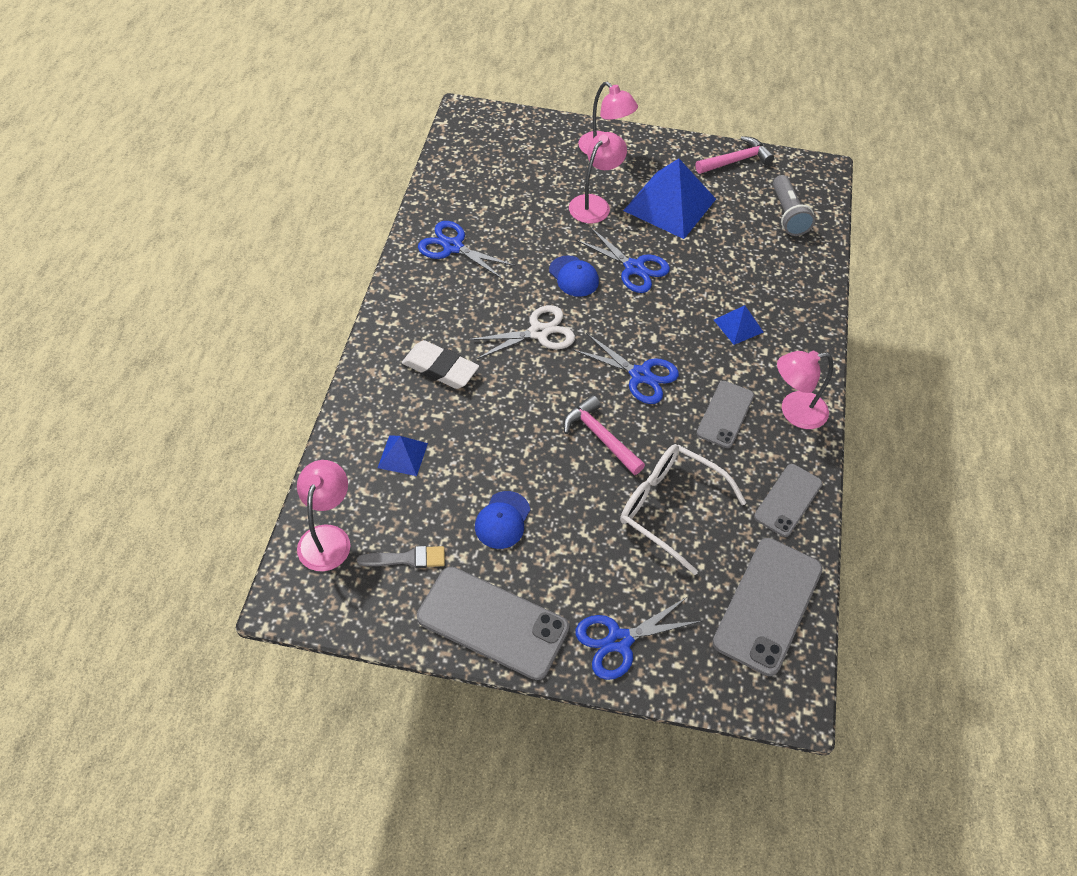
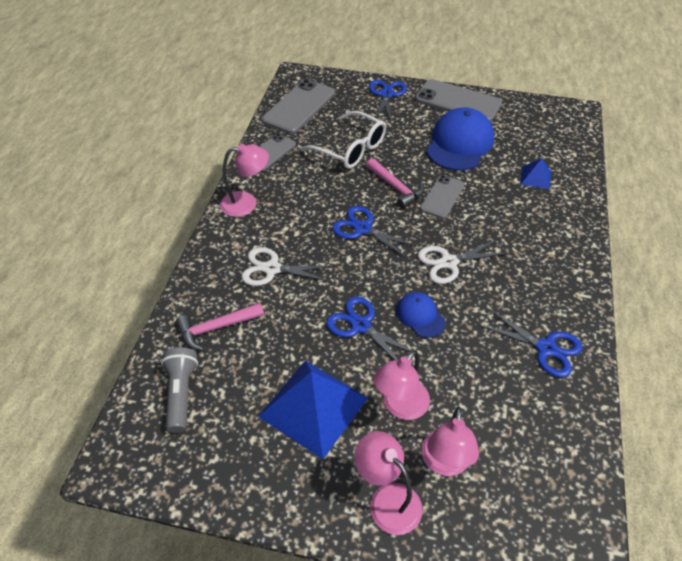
camera: 175 degrees left, 5 degrees down
pink lamp [297,460,350,571] -> pink lamp moved to [422,407,479,476]
grey brush [357,546,445,568] -> none
white eraser [402,340,479,389] -> none
blue cap [475,491,530,549] -> blue cap [426,108,494,171], size x1.95
blue scissors [575,597,702,680] -> blue scissors turned 60 degrees counterclockwise [369,80,407,122]
pink hammer [695,136,774,174] -> pink hammer moved to [176,303,264,351]
grey phone [696,381,754,448] -> grey phone moved to [420,175,465,219]
blue pyramid [714,305,764,345] -> white scissors [241,247,335,286]

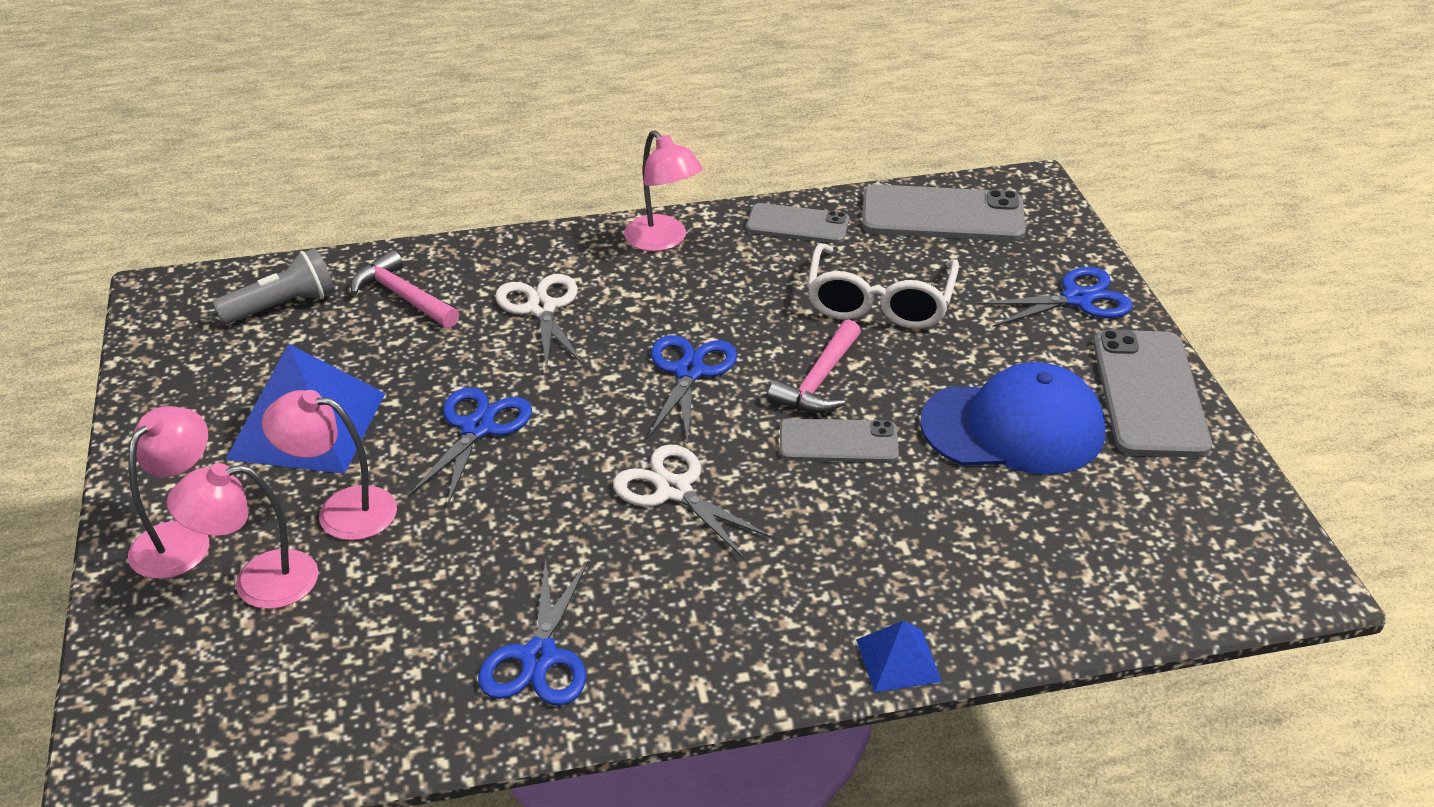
camera: 65 degrees right, 10 degrees down
blue cap [396,292,446,338] -> none
blue pyramid [520,159,551,189] -> blue pyramid moved to [856,621,942,693]

